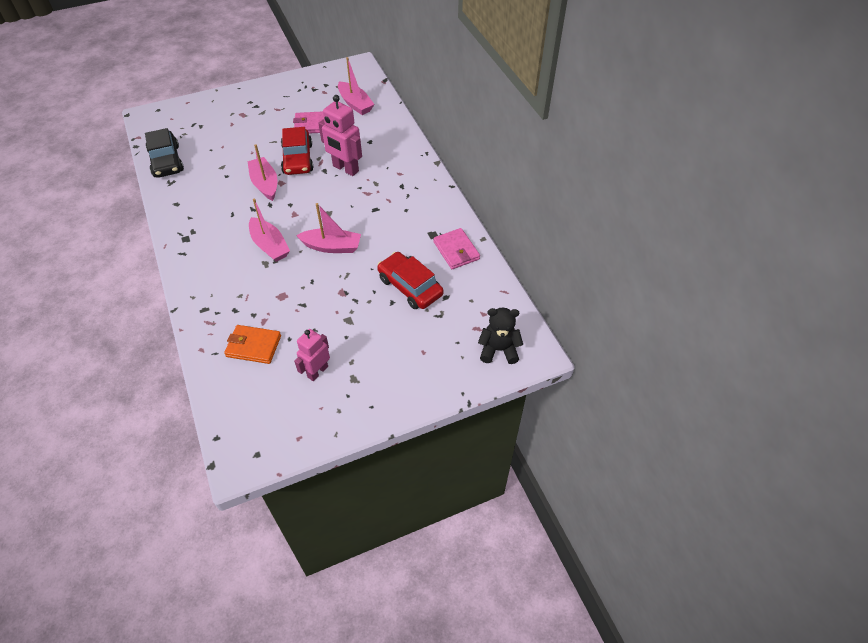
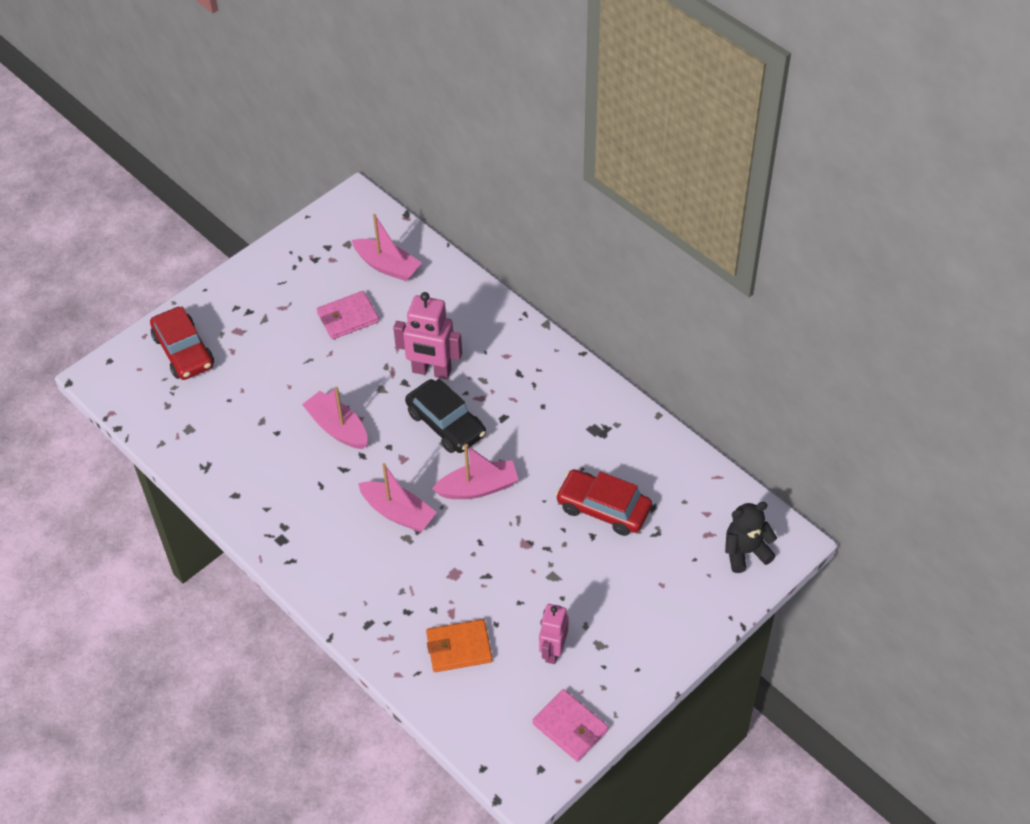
camera: 20 degrees left, 0 degrees up
black car [145,128,184,178] -> black car moved to [405,379,486,453]
red car [281,127,314,175] -> red car moved to [150,307,214,380]
pink wallet [434,228,480,269] -> pink wallet moved to [532,689,608,762]

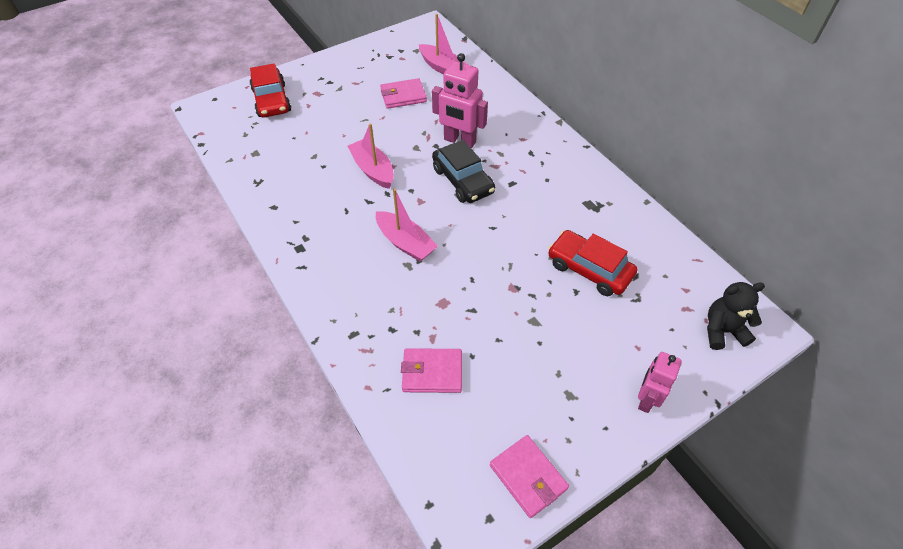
camera: 10 degrees right, 0 degrees up
orange wallet [426,619,492,672] -> pink wallet [401,348,462,393]
pink boat [432,444,519,499] -> none
pink robot [539,604,569,664] -> pink robot moved to [638,352,682,413]

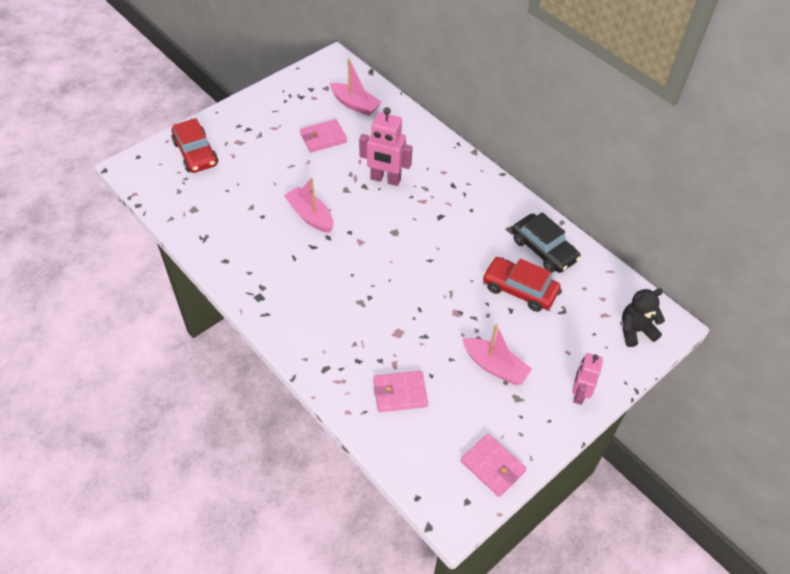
camera: 10 degrees left, 0 degrees up
pink boat [376,189,438,262] -> pink boat moved to [462,324,532,385]
black car [432,140,495,203] -> black car moved to [512,212,581,273]

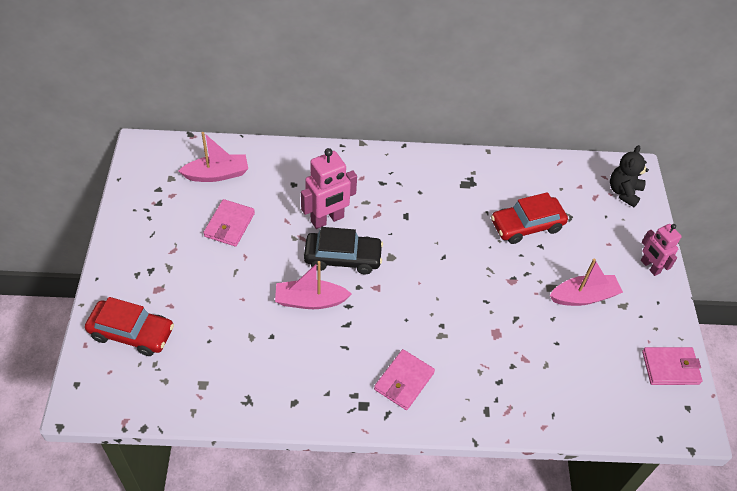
camera: 50 degrees left, 0 degrees up
pink wallet [374,371,428,412] -> pink wallet moved to [374,349,435,410]
black car [512,212,581,273] -> black car moved to [304,227,383,274]

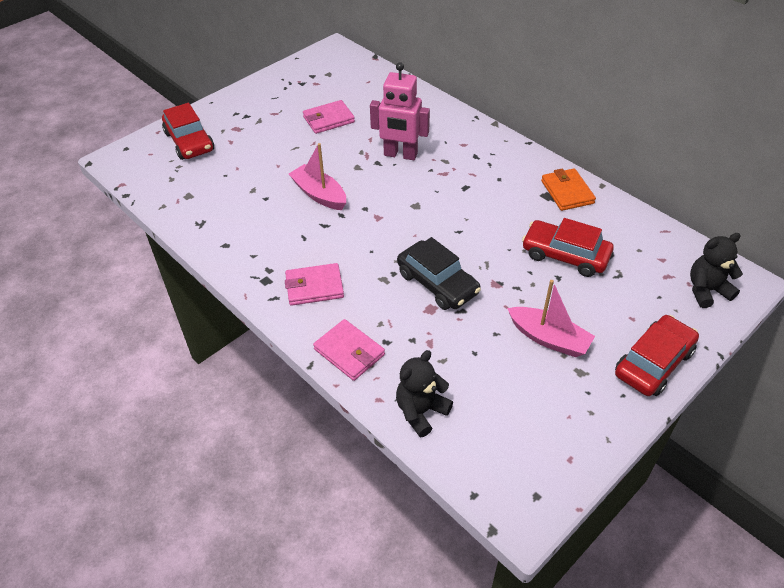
camera: 50 degrees right, 5 degrees down
pink boat [179,132,248,182] -> none
black car [304,227,383,274] -> black car moved to [397,237,481,310]
pink robot [641,224,682,276] -> red car [615,315,699,396]
pink wallet [642,347,702,385] -> pink wallet moved to [313,319,385,381]
none -> black teddy bear [396,350,453,437]
none -> orange wallet [541,168,596,211]

